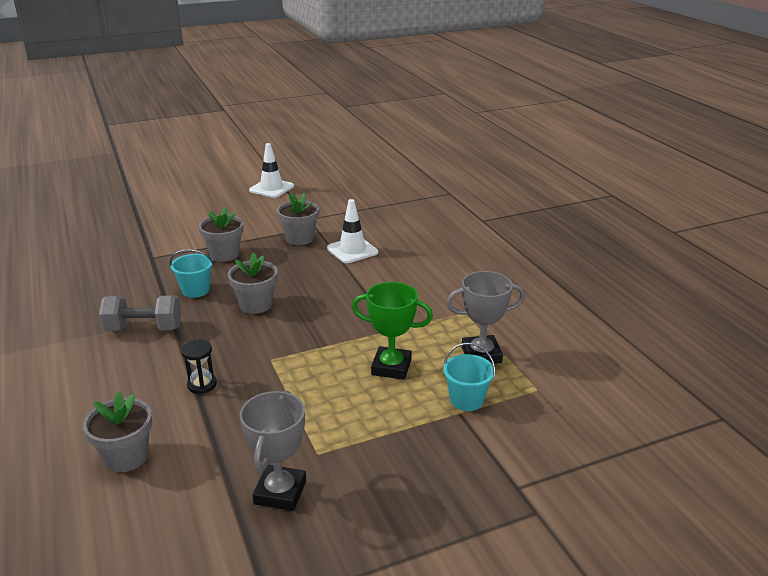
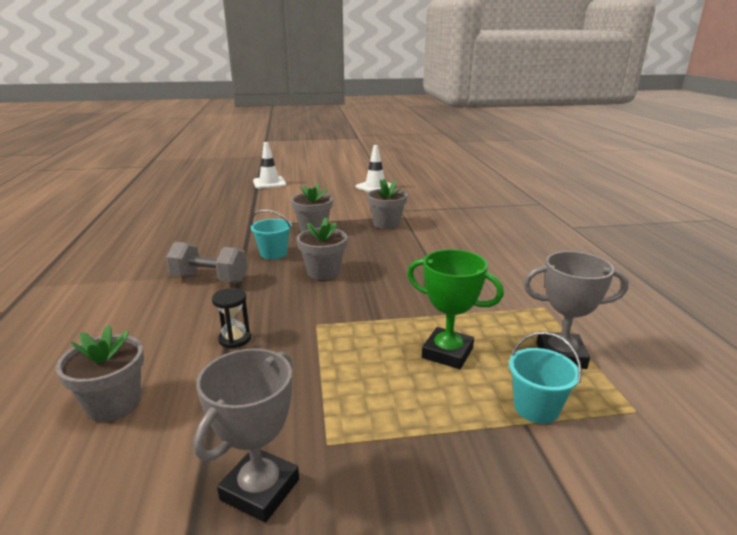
camera: 15 degrees right, 5 degrees down
white traffic cone [327,199,378,263] -> white traffic cone moved to [253,142,286,189]

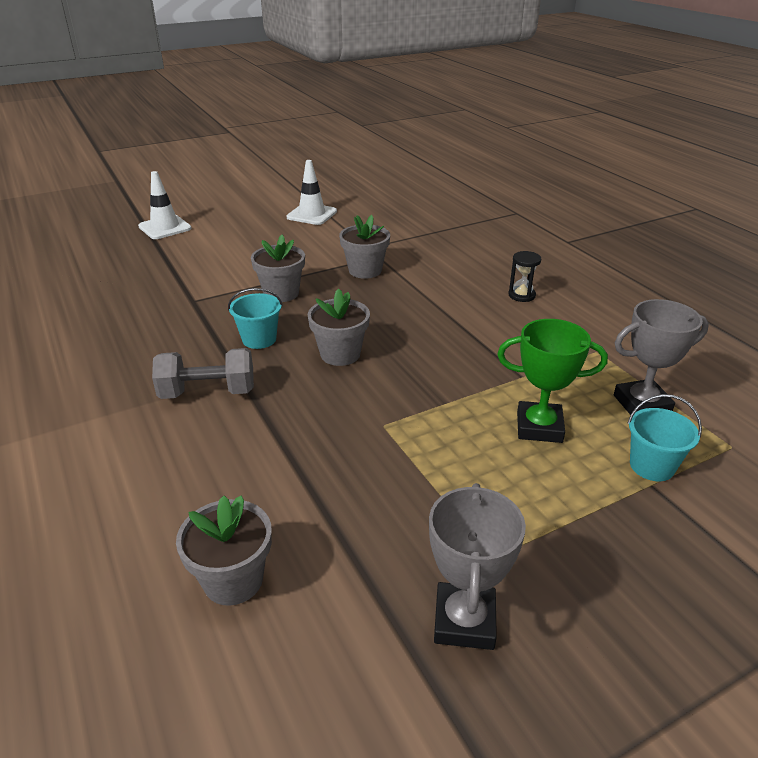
camera: 20 degrees left, 10 degrees up
black hourglass [212,288,251,348] -> black hourglass moved to [508,251,541,302]

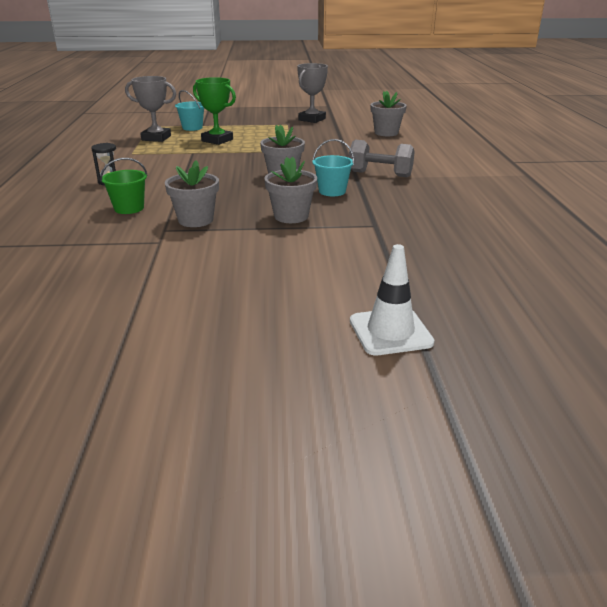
camera: 155 degrees left, 5 degrees down
white traffic cone [287,160,337,225] -> none
none -> green bucket [100,158,147,214]

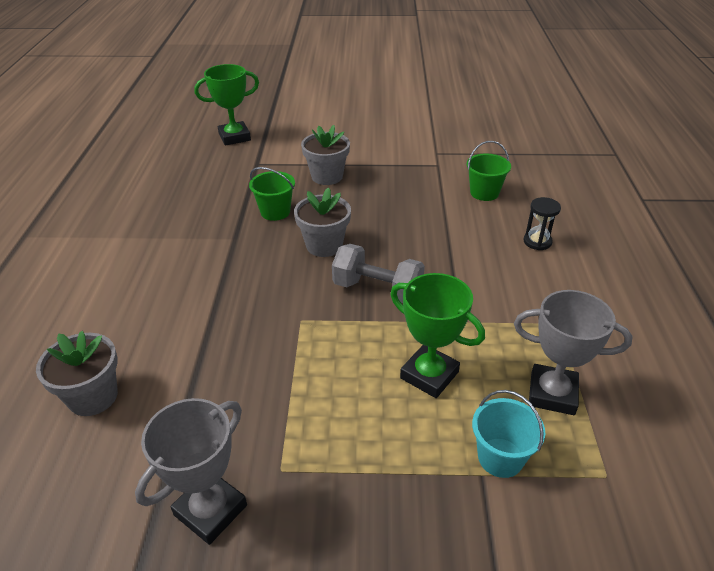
camera: 175 degrees left, 10 degrees up
grey flower pot [165,160,219,227] -> none
turquoise bucket [312,139,354,196] -> green bucket [249,167,295,221]
grey dumbbell [349,140,415,177] -> grey dumbbell moved to [332,244,425,303]
white traffic cone [350,244,435,355] -> none
none -> green trophy [194,64,259,145]

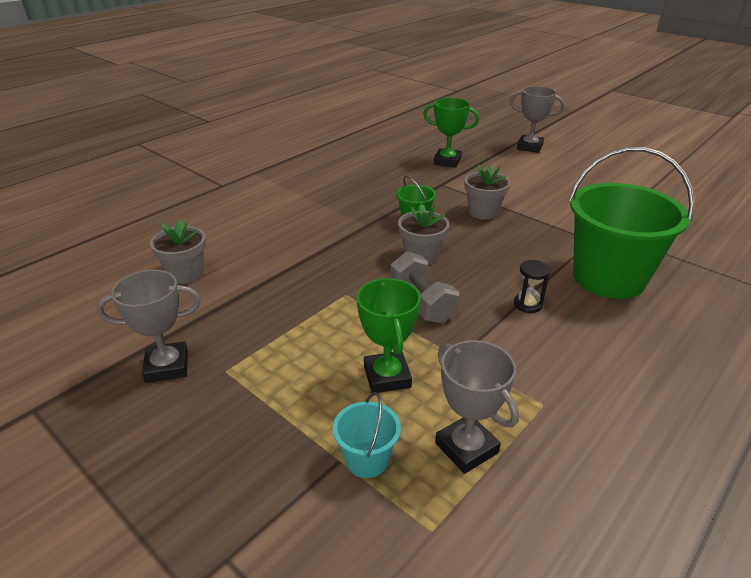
camera: 40 degrees right, 5 degrees down
green bucket [467,141,511,201] -> green bucket [569,147,694,299], size x2.30
black hourglass [524,197,561,250] -> black hourglass moved to [514,260,550,313]
none -> grey trophy [510,86,565,153]

